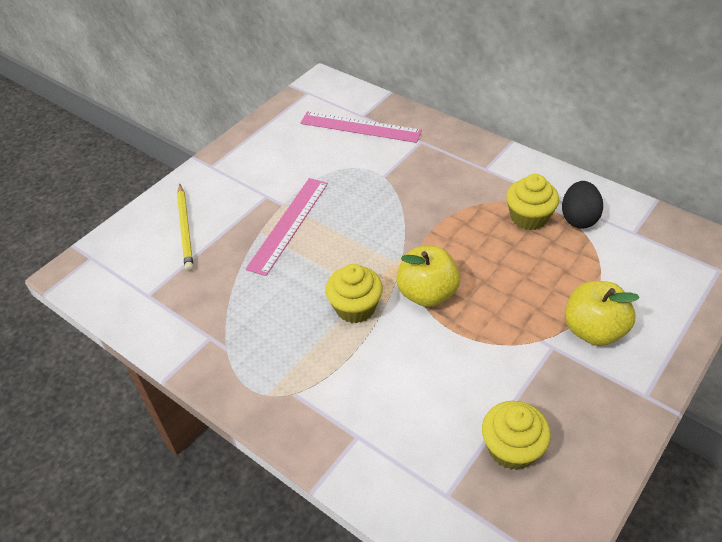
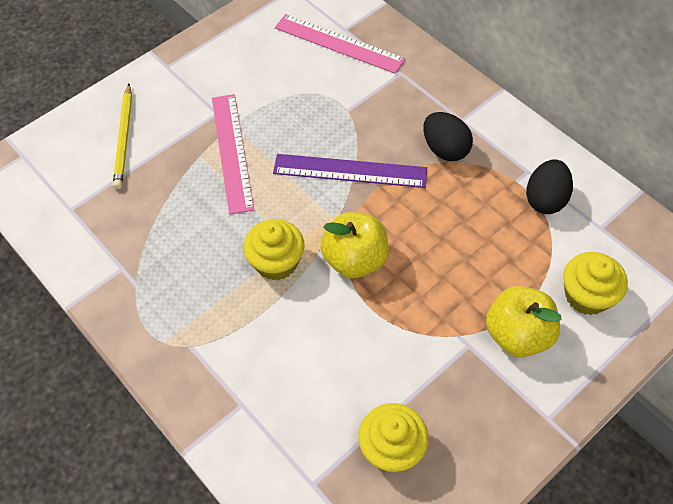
camera: 10 degrees right, 10 degrees up
pink ruler [246,178,328,276] -> pink ruler turned 45 degrees counterclockwise [212,94,254,215]
yellow cupcake [506,174,559,230] -> yellow cupcake moved to [563,252,628,315]
none -> purple ruler [273,154,427,188]
none -> black egg [423,112,473,161]

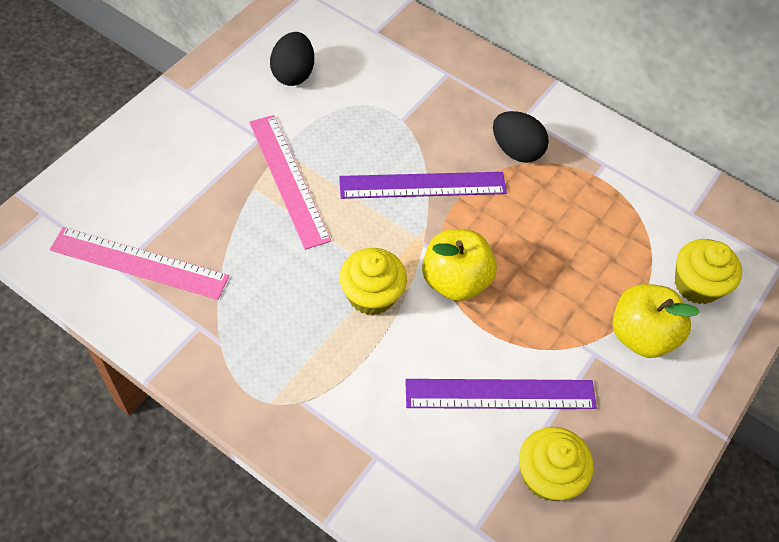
camera: 20 degrees left, 0 degrees up
yellow pencil [113,84,132,189] -> none
pink ruler [275,14,405,74] -> pink ruler moved to [50,227,229,300]
black egg [526,159,573,214] -> black egg moved to [270,32,314,86]
none -> purple ruler [405,379,597,409]

